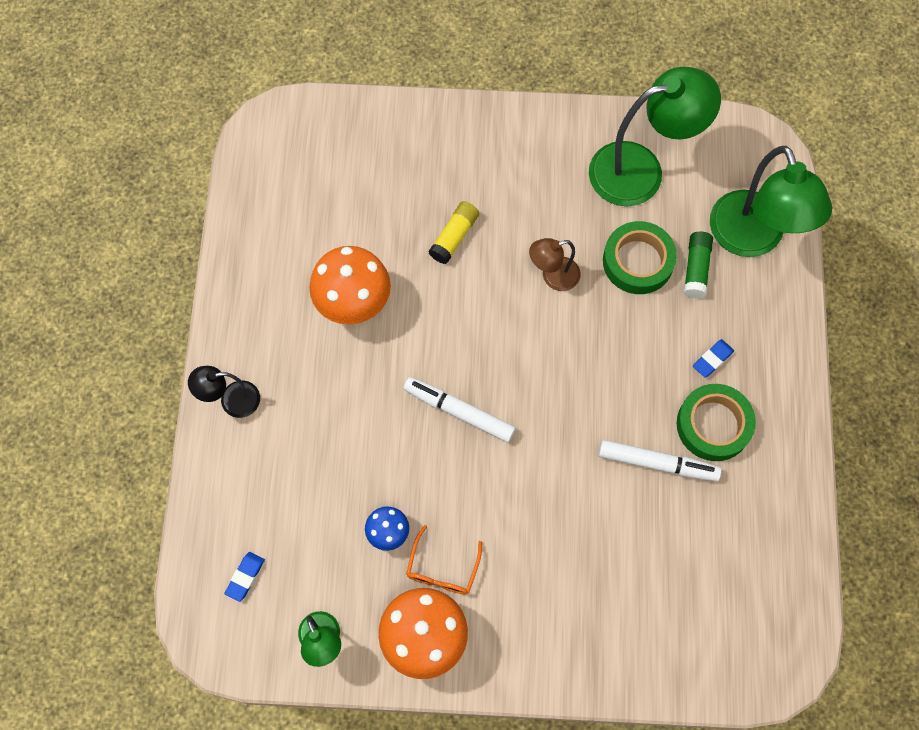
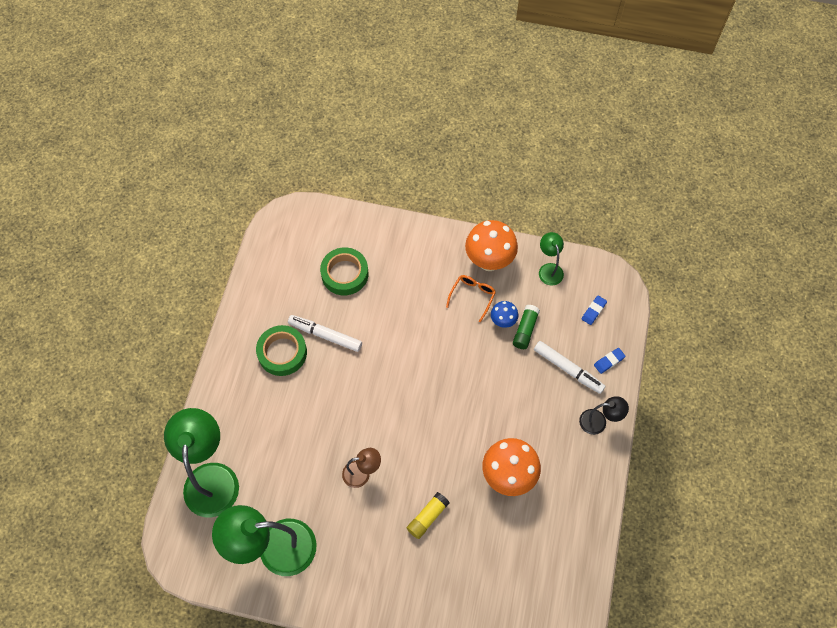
camera: 170 degrees left, 5 degrees down
white marker [403,377,516,442] -> white marker moved to [534,341,605,394]
green tape [603,221,677,294] -> green tape moved to [320,247,368,295]
green glue stick [684,232,713,298] -> green glue stick moved to [513,305,540,349]
blue eraser [693,339,734,378] -> blue eraser moved to [594,348,626,374]

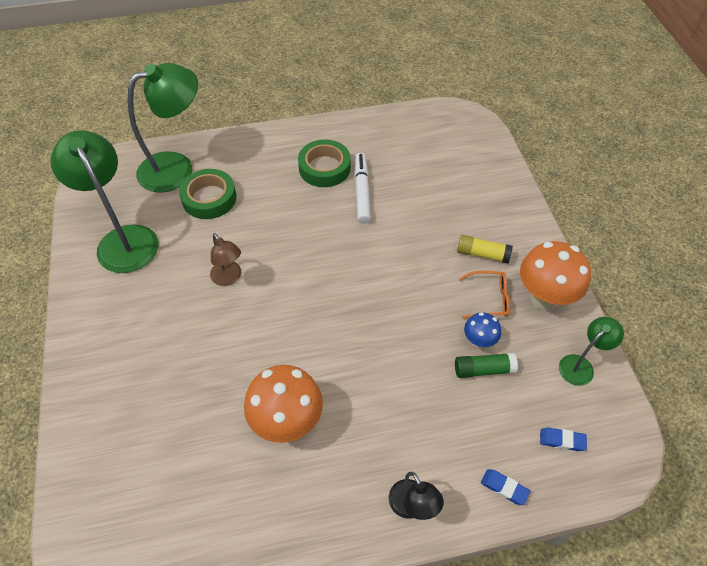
camera: 65 degrees right, 10 degrees down
green tape [320,247,368,295] -> green tape moved to [179,169,237,219]
yellow glue stick [407,492,450,539] -> yellow glue stick moved to [457,235,513,263]
white marker [534,341,605,394] -> none

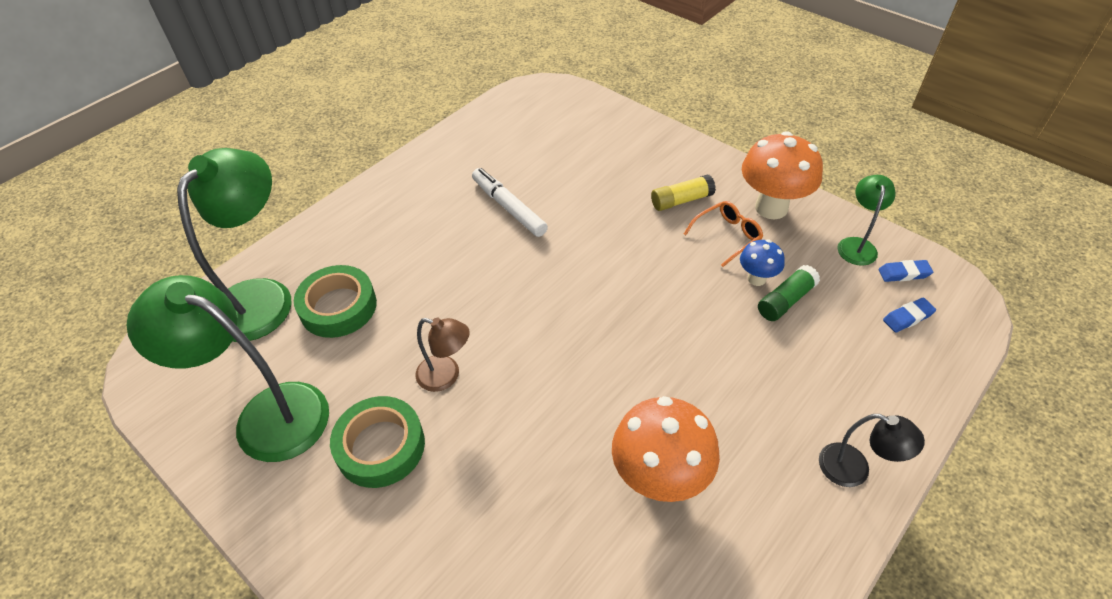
camera: 35 degrees left, 5 degrees down
green tape [298,139,351,187] -> green tape moved to [330,396,425,488]
blue eraser [481,469,530,505] -> blue eraser moved to [879,260,933,282]

